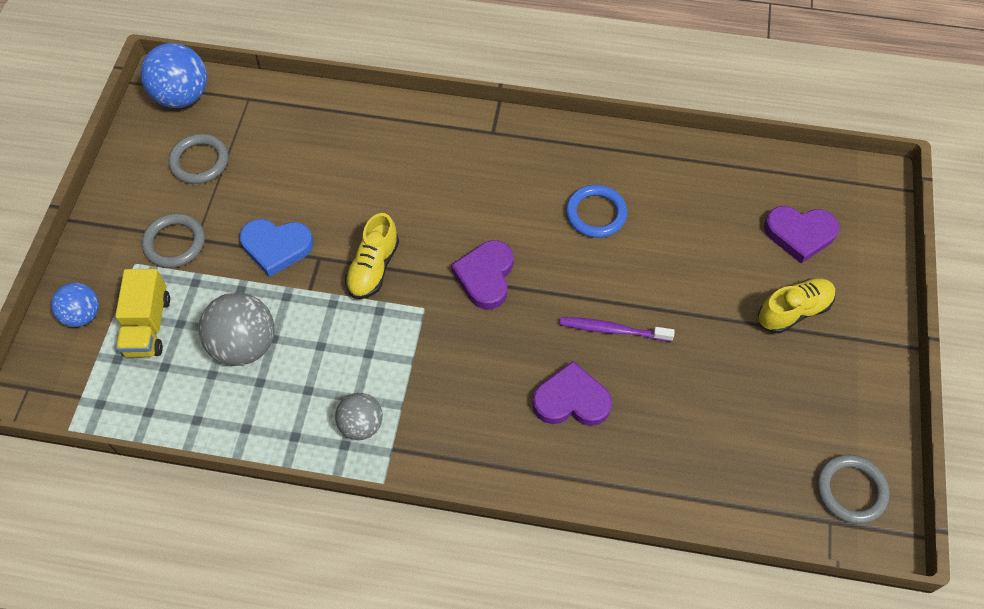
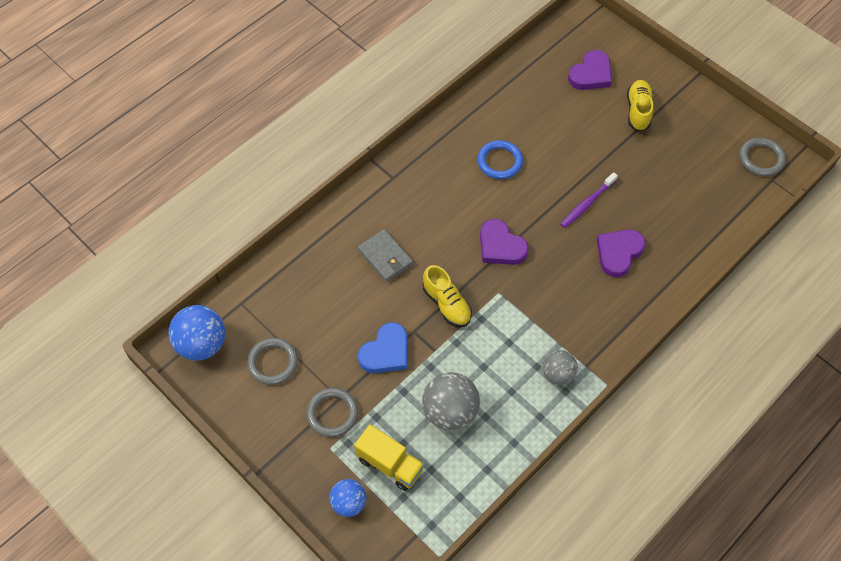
camera: 55 degrees left, 0 degrees up
none -> grey wallet [358,229,413,282]

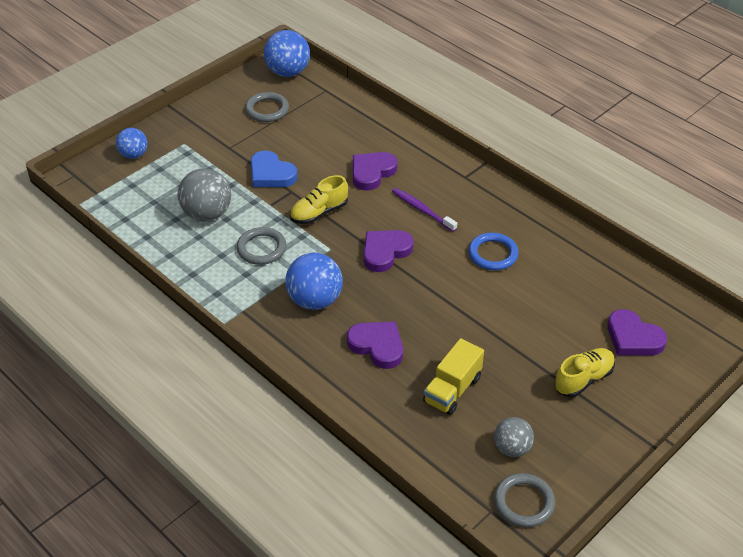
camera: 90 degrees right, 15 degrees down
grey ring [306,388,358,437] -> grey ring moved to [237,227,286,265]
yellow truck [354,424,424,491] -> yellow truck moved to [423,338,484,415]
grey wallet [358,229,413,282] -> purple heart [353,152,398,191]
grey ball [543,350,578,385] -> grey ball moved to [494,417,534,457]
purple toothbrush [560,172,618,228] -> purple toothbrush moved to [392,188,457,232]
yellow shoe [627,80,653,131] -> yellow shoe turned 45 degrees counterclockwise [554,348,615,397]
none -> blue ball [285,253,343,310]

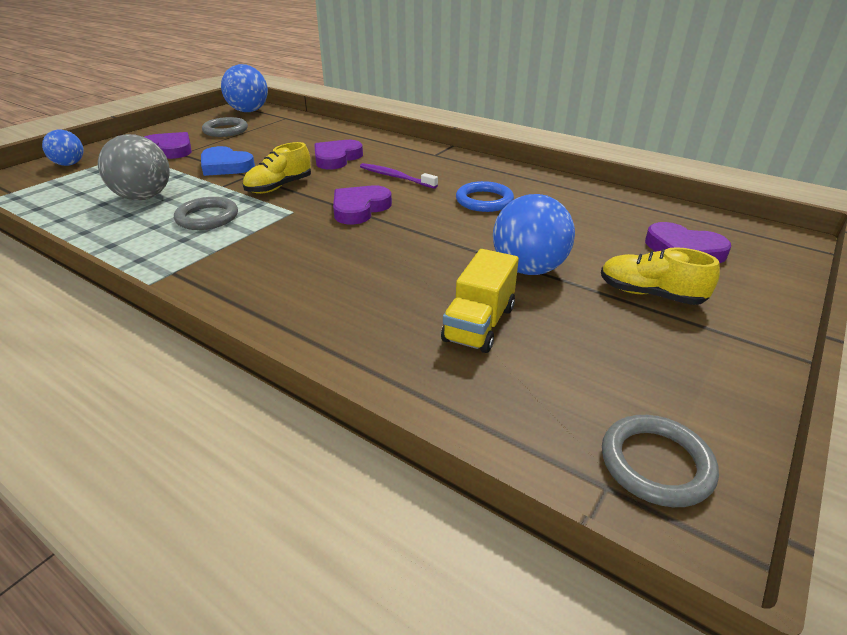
camera: 10 degrees left, 10 degrees down
blue ball [285,253,343,310] -> blue ball moved to [493,194,575,275]
purple heart [347,321,403,369] -> purple heart moved to [145,132,192,159]
grey ball [494,417,534,457] -> none
yellow shoe [554,348,615,397] -> yellow shoe turned 105 degrees counterclockwise [601,247,720,305]

